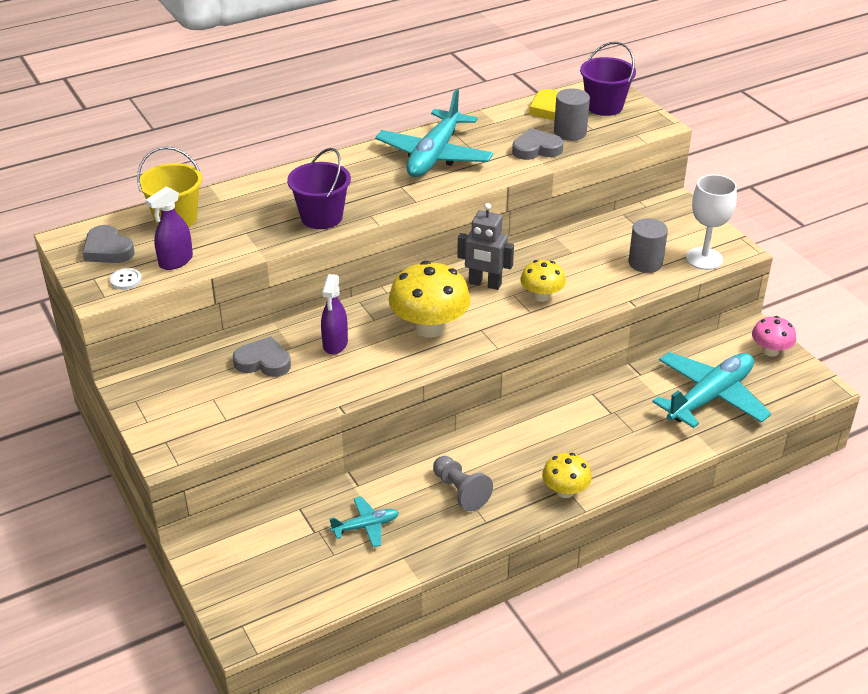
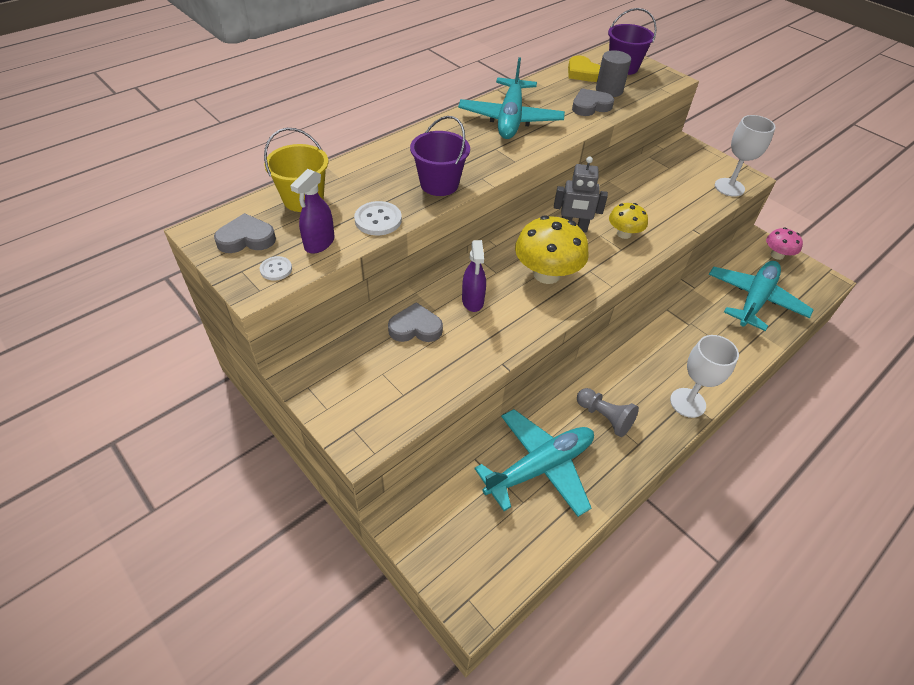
camera: 15 degrees left, 10 degrees up
grey heart [82,225,134,263] -> grey heart turned 135 degrees clockwise [214,213,276,253]
turquoise plane [330,496,399,547] -> turquoise plane [474,409,594,517], size x2.07
yellow mushroom [542,453,592,498] -> white goblet [670,335,739,418]
grey cylinder [629,218,668,273] -> none
none -> white button [354,201,402,235]

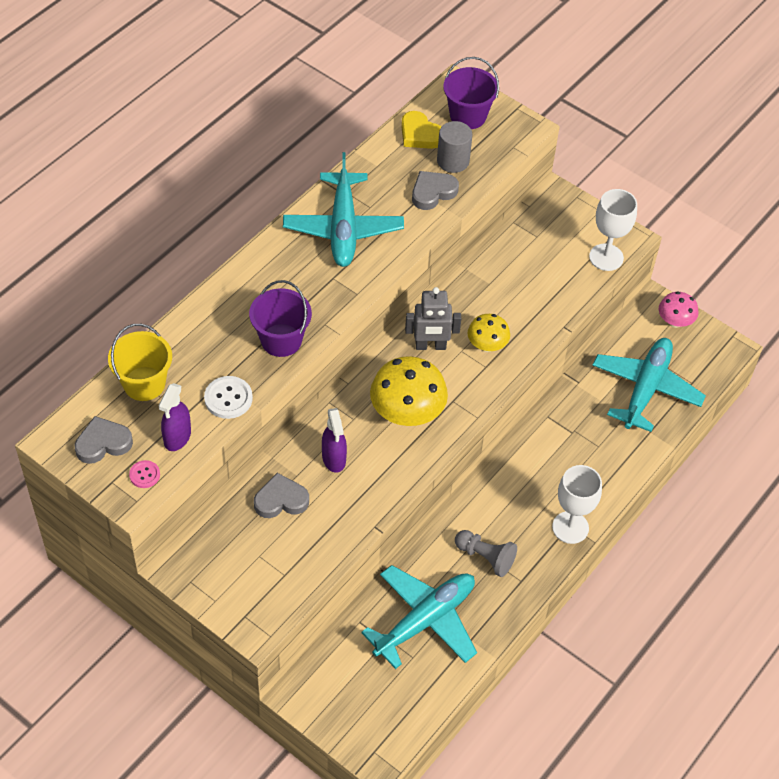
camera: 10 degrees left, 5 degrees up
white button [260,256,292,281] -> pink button [129,460,160,488]

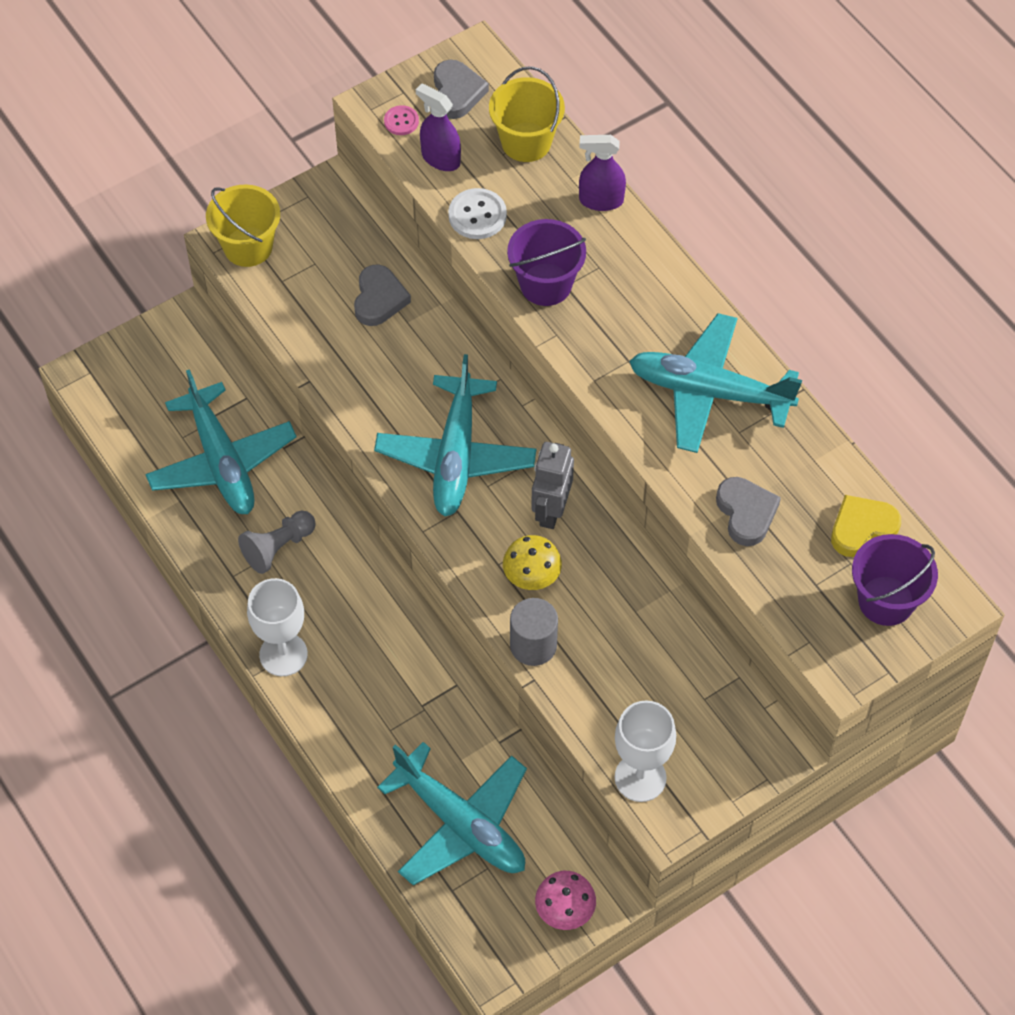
camera: 110 degrees right, 5 degrees up
purple spray bottle [322,408,347,473] -> purple spray bottle moved to [579,135,626,211]
yellow mushroom [370,356,448,426] -> turquoise plane [374,354,536,516]
grey cylinder [437,121,472,173] -> grey cylinder moved to [510,598,558,666]
none -> yellow bucket [206,185,280,267]

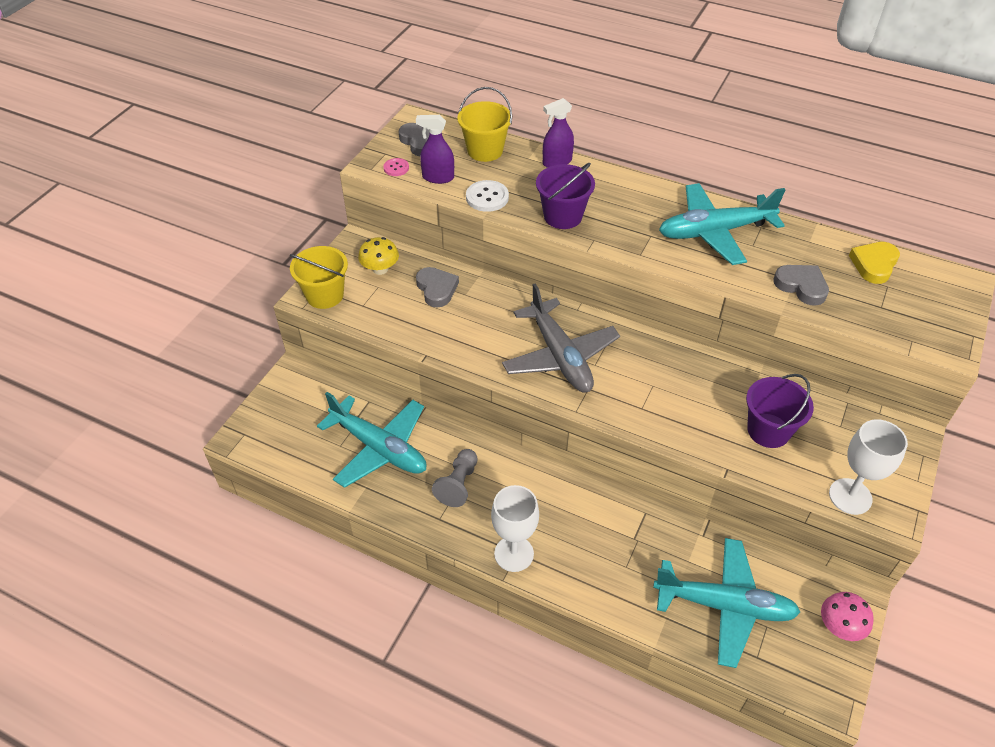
camera: 30 degrees left, 10 degrees down
turquoise plane [374,354,536,516] -> grey plane [502,284,620,393]
yellow mushroom [503,535,562,590] -> yellow mushroom moved to [358,237,399,275]
grey cylinder [510,598,558,666] -> none
grey robot [531,442,574,529] -> none
purple bucket [852,534,938,626] -> purple bucket moved to [746,374,814,448]

